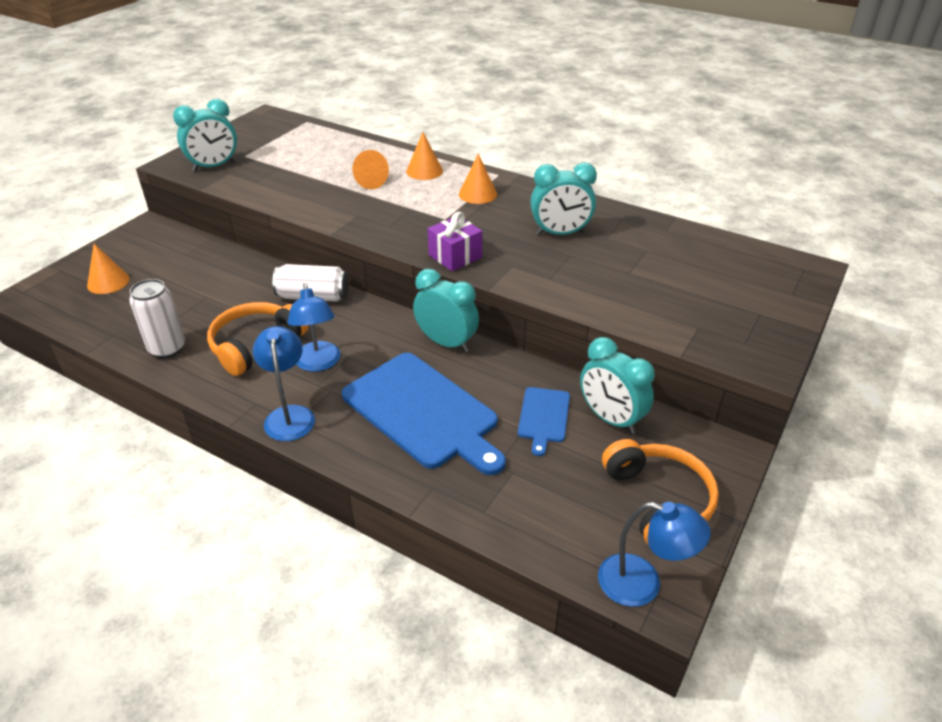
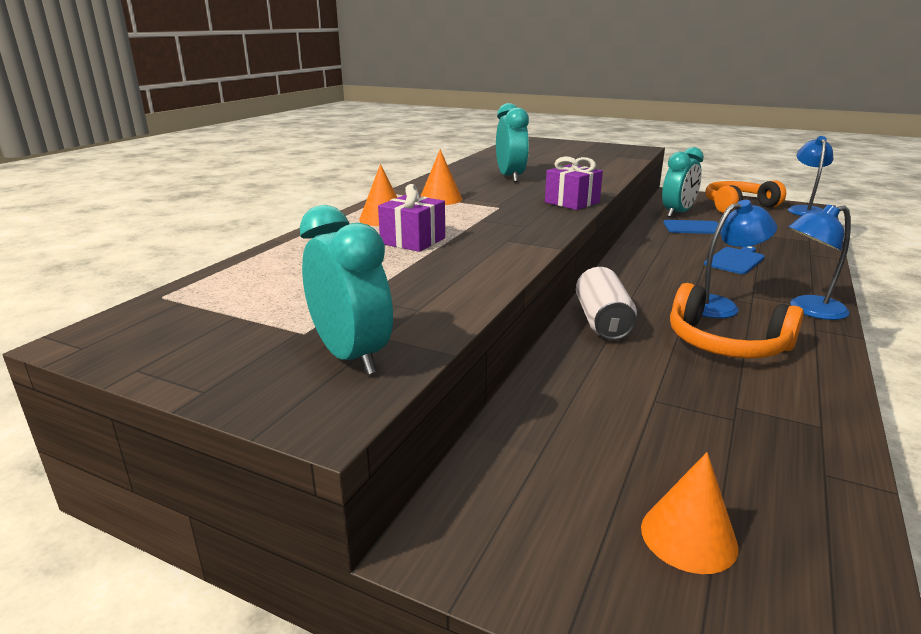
camera: 95 degrees left, 15 degrees down
white can [129,279,185,358] -> none
blue cutting board [342,353,506,475] -> blue cutting board [704,246,765,274], size x0.48
orange cone [352,150,389,189] -> purple gift [378,184,445,252]
turquoise clock [413,269,479,352] -> none

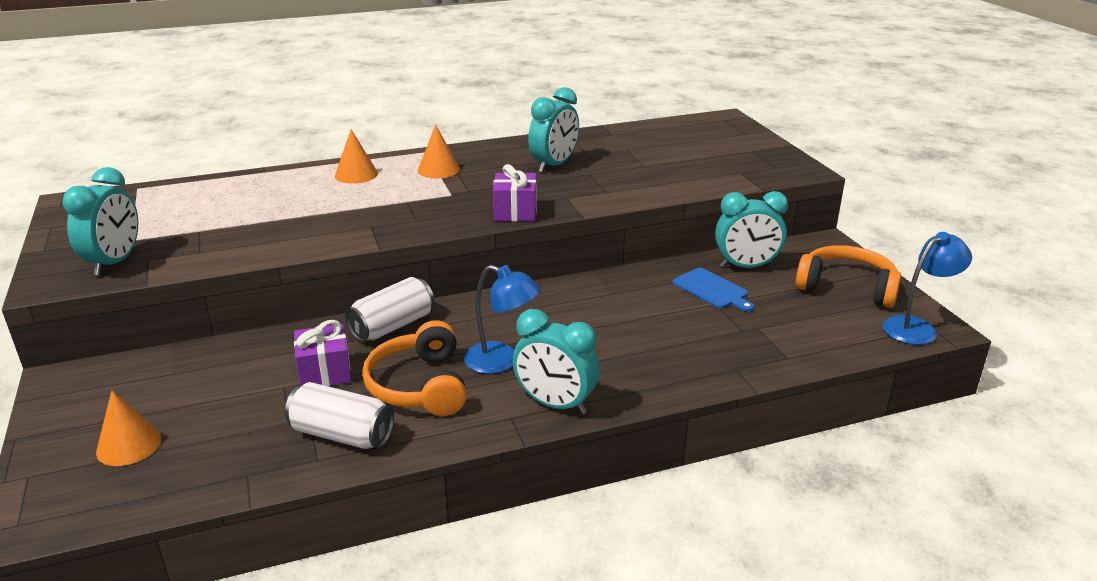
camera: 45 degrees right, 5 degrees up
purple gift [378,184,445,252] -> purple gift moved to [294,320,351,386]
blue cutting board [704,246,765,274] -> none
blue lamp [788,204,851,320] -> turquoise clock [513,309,600,414]
none -> white can [285,382,394,449]

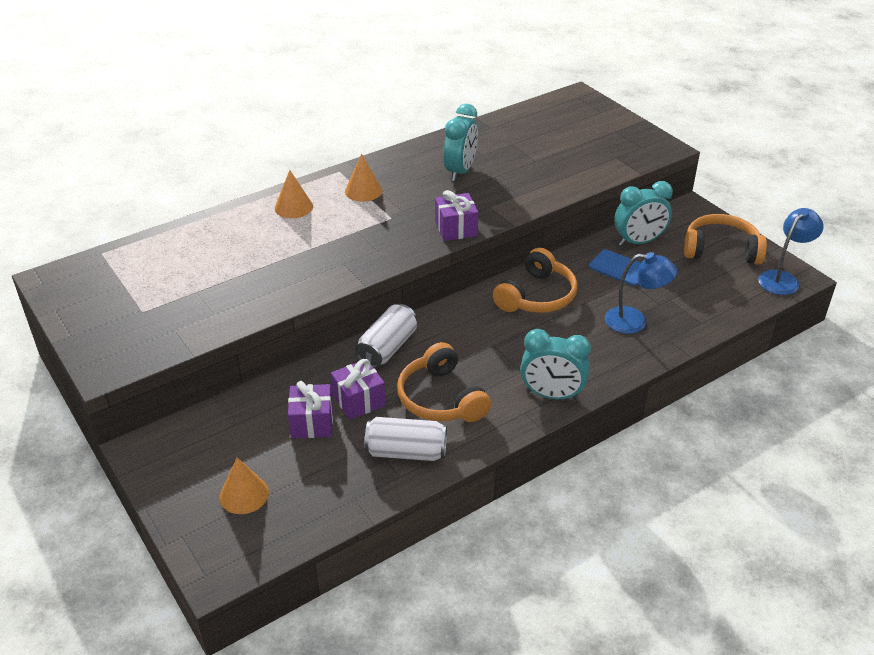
camera: 15 degrees left, 10 degrees up
turquoise clock [62,167,138,276] -> none
blue lamp [464,265,541,374] -> blue lamp moved to [605,252,677,334]
none -> purple gift [288,381,333,438]
none -> orange headphones [493,248,578,313]

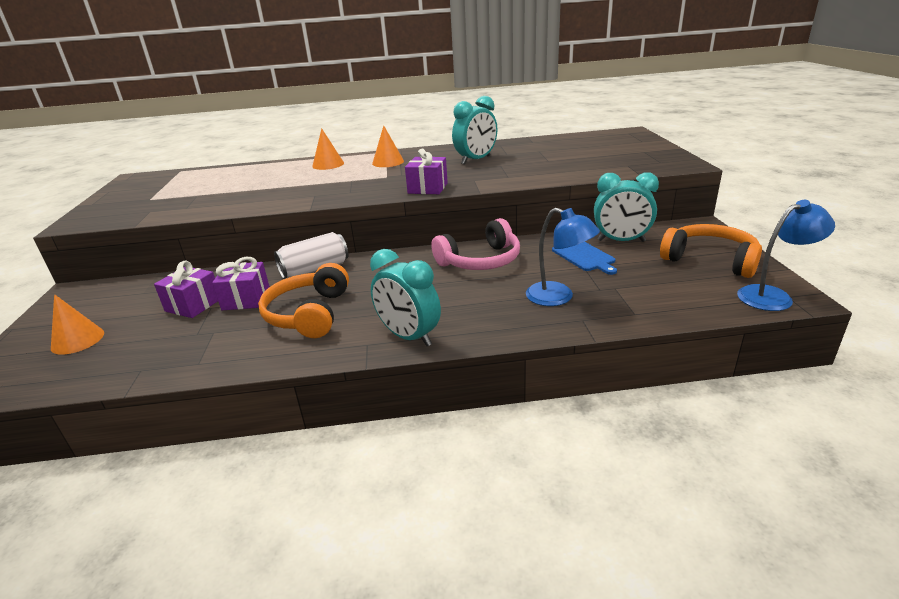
camera: 30 degrees right, 10 degrees down
white can [365,417,447,461] -> none
orange headphones [493,248,578,313] -> pink headphones [431,218,520,270]

